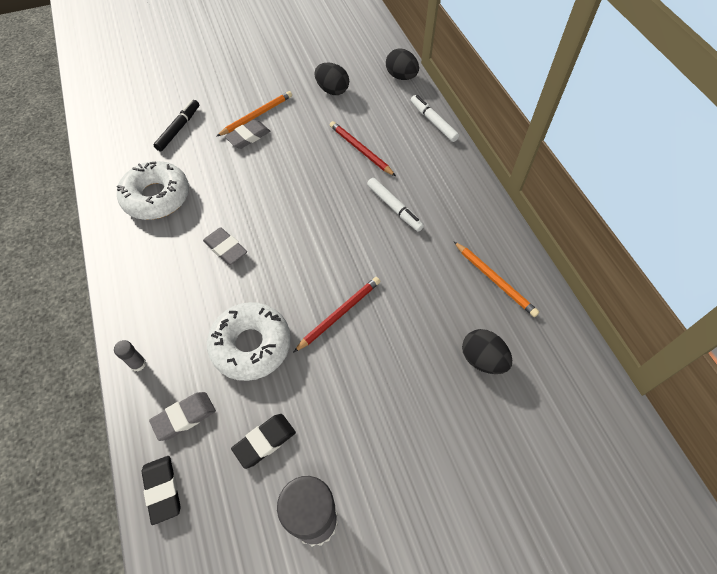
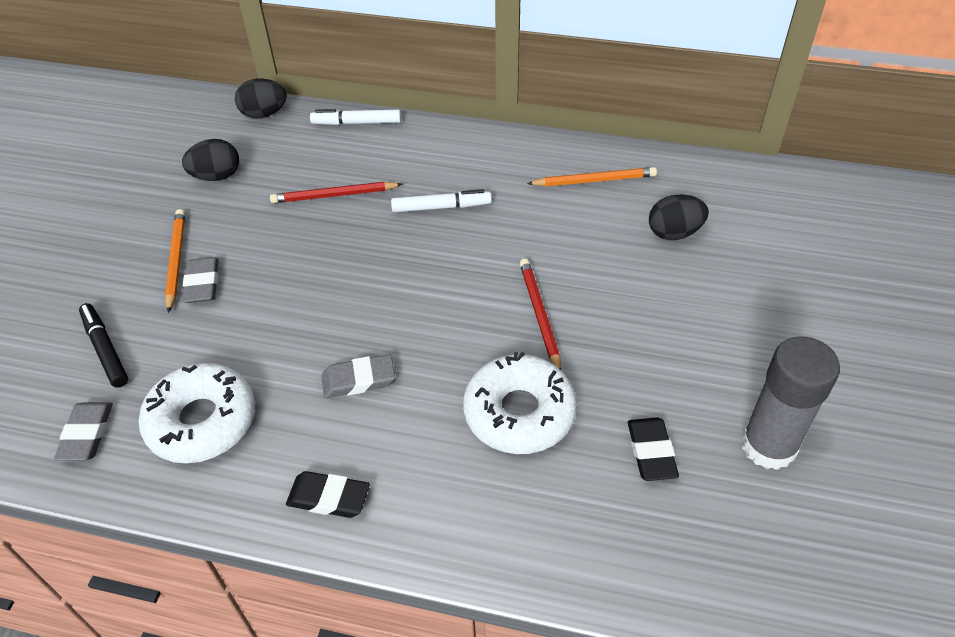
camera: 55 degrees left, 10 degrees down
grey glue stick [114,340,146,371] -> none
black eraser [142,456,181,525] -> black eraser moved to [286,471,370,518]
grey eraser [149,392,216,441] -> grey eraser moved to [54,402,113,461]

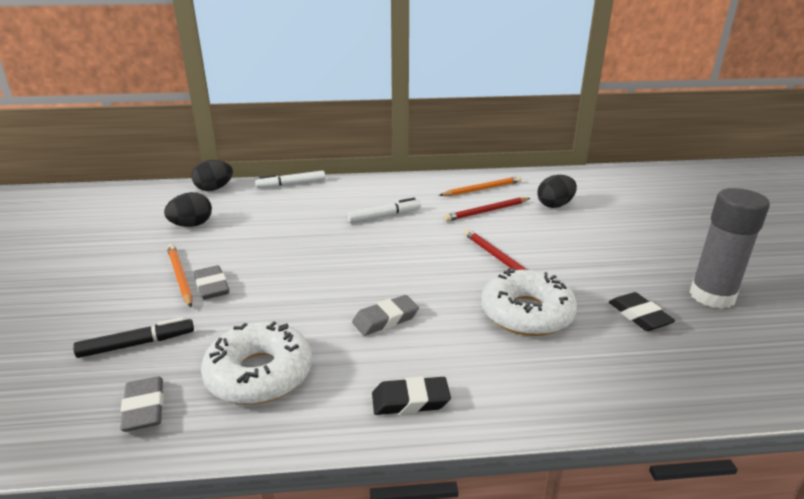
camera: 20 degrees left, 20 degrees down
black marker [79,303,128,388] -> black marker turned 120 degrees clockwise [73,317,194,358]
red pencil [270,182,403,203] -> red pencil moved to [444,197,530,222]

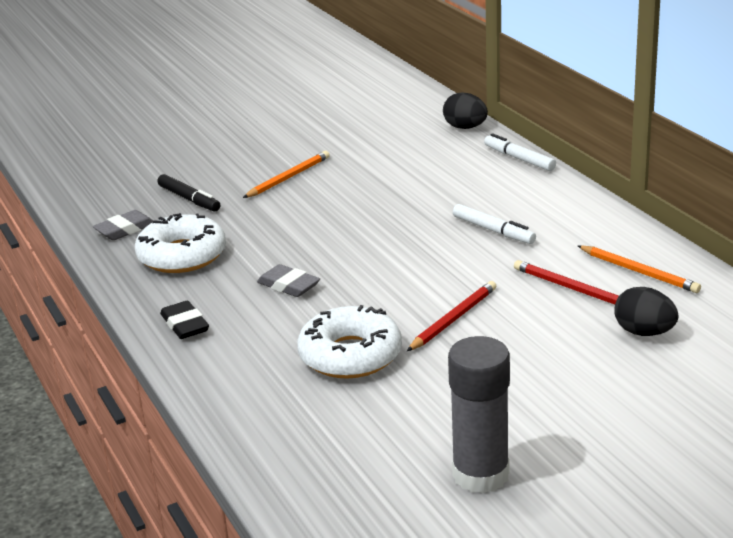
camera: 70 degrees right, 0 degrees up
black egg [164,192,212,227] -> none
grey eraser [194,265,229,300] -> none
black eraser [609,292,675,331] -> none

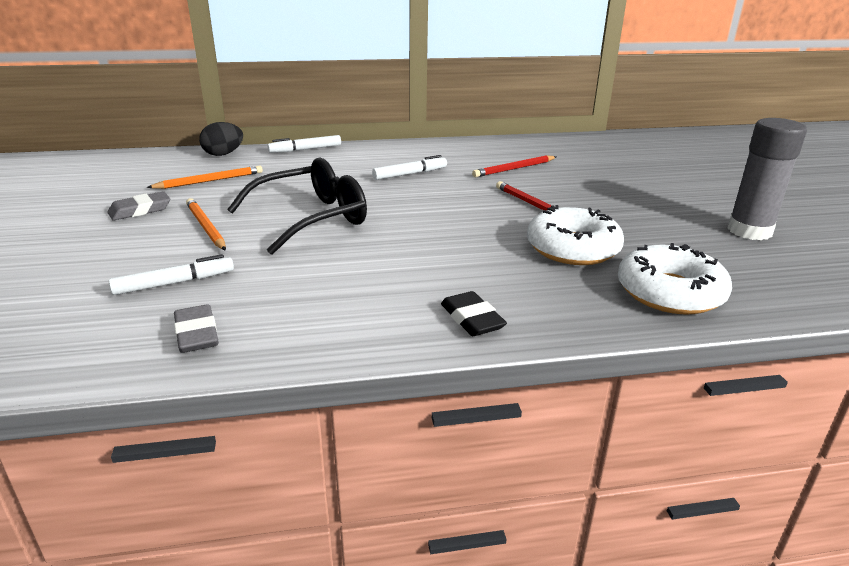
camera: 75 degrees left, 0 degrees up
white donut [135,213,226,273] -> white donut moved to [618,243,732,315]
black marker [157,174,220,212] -> white marker [109,254,234,295]
black eraser [160,301,209,339] -> black eraser turned 75 degrees clockwise [441,291,507,336]
grey eraser [257,264,320,297] -> grey eraser moved to [107,191,170,221]
orange pencil [578,245,701,293] -> orange pencil moved to [147,165,263,189]
black egg [614,287,678,336] -> none
none -> black glasses [227,158,367,255]

